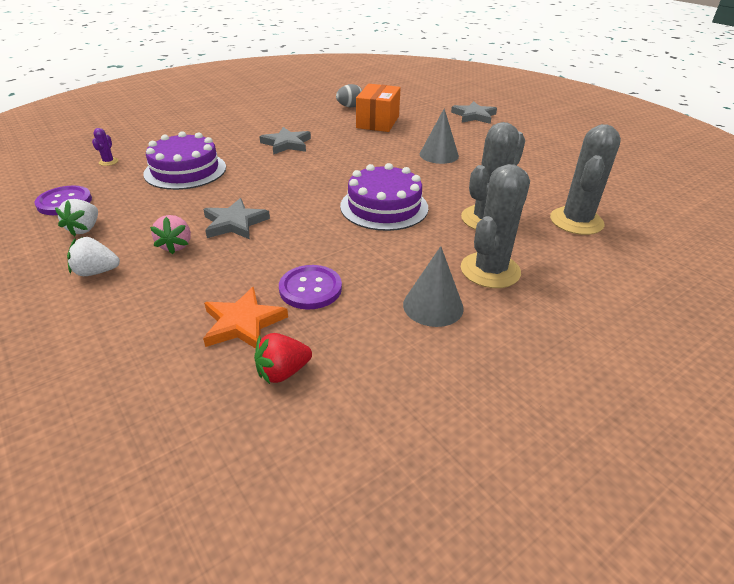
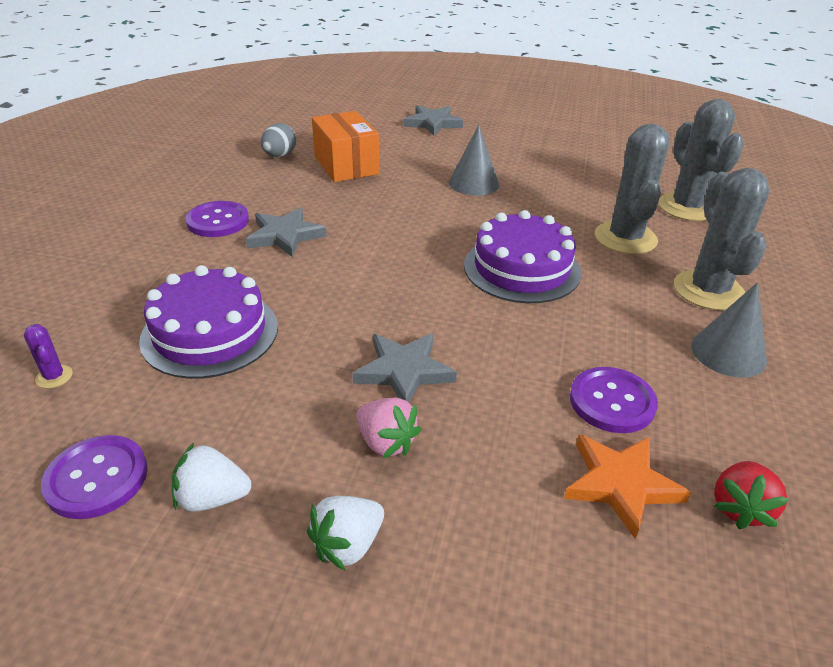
camera: 40 degrees left, 0 degrees up
white strawberry [55,199,98,236] -> white strawberry turned 120 degrees clockwise [172,443,251,512]
none -> purple button [185,201,249,237]

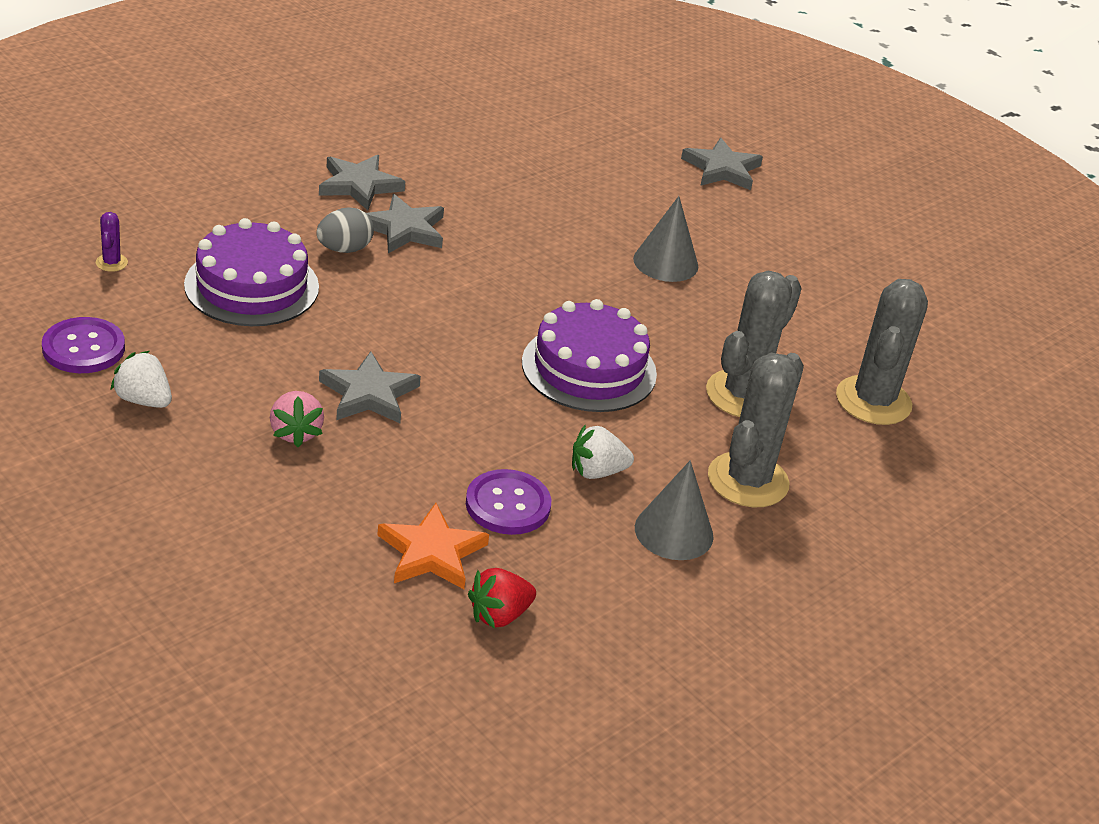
camera: 30 degrees right, 0 degrees up
purple button [185,201,249,237] -> grey star [319,155,405,210]
grey egg [261,123,297,157] -> grey egg moved to [316,207,374,253]
white strawberry [307,496,384,570] -> white strawberry moved to [572,424,634,479]
orange box [312,111,379,182] -> none

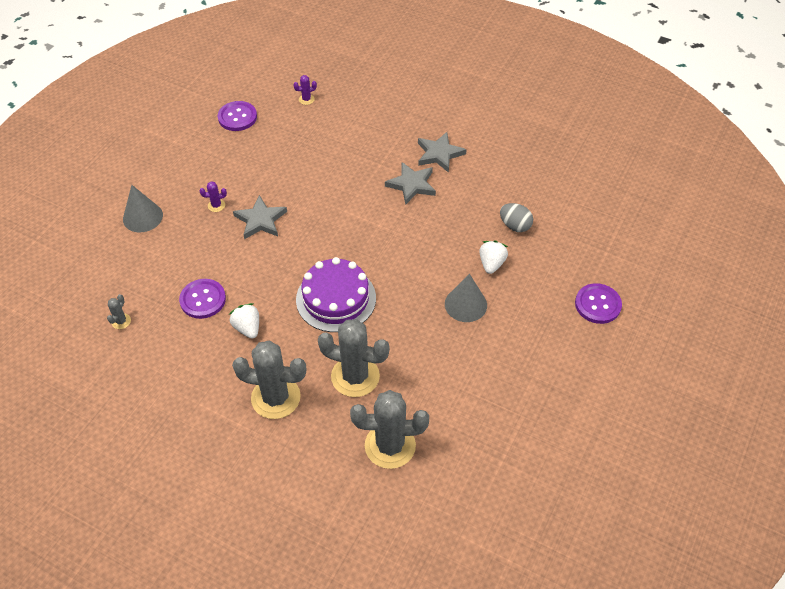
camera: 75 degrees right, 15 degrees up
white strawberry [111,351,172,408] -> white strawberry moved to [479,240,508,274]
purple cake [184,218,319,326] -> none
pink strawberry [270,391,324,447] -> purple cactus [199,181,227,212]
grey egg [316,207,374,253] -> grey egg moved to [500,203,533,232]
orange star [377,503,489,589] -> none
red strawberry [468,568,536,629] -> grey cactus [107,294,131,329]
grey cone [635,460,714,560] -> grey cone moved to [123,185,163,233]
grey star [681,138,763,190] -> purple button [575,283,622,324]

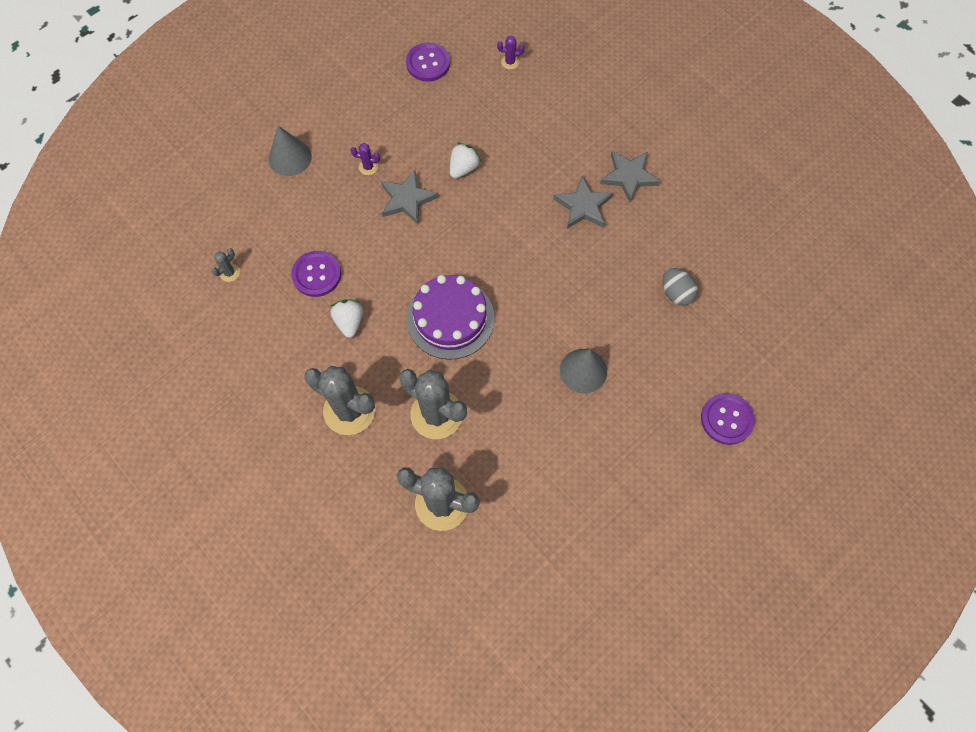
camera: 20 degrees right, 15 degrees up
white strawberry [479,240,508,274] -> white strawberry moved to [450,142,481,179]

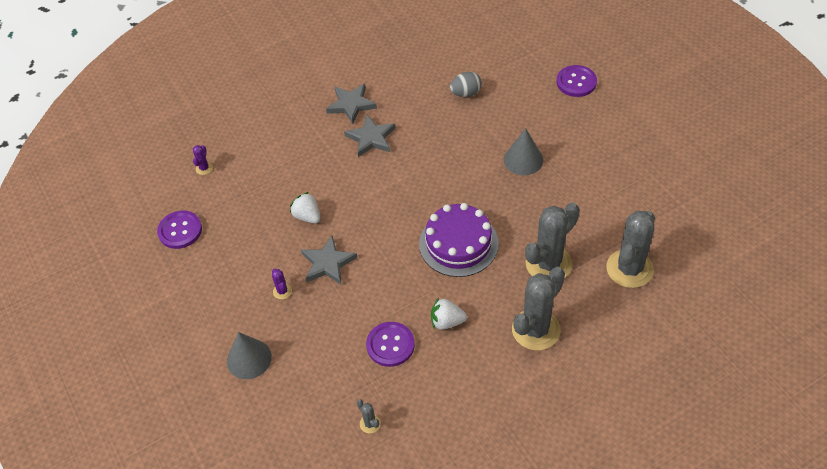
camera: 75 degrees left, 15 degrees down
purple cactus [350,143,380,175] -> purple cactus turned 45 degrees counterclockwise [272,269,292,299]

